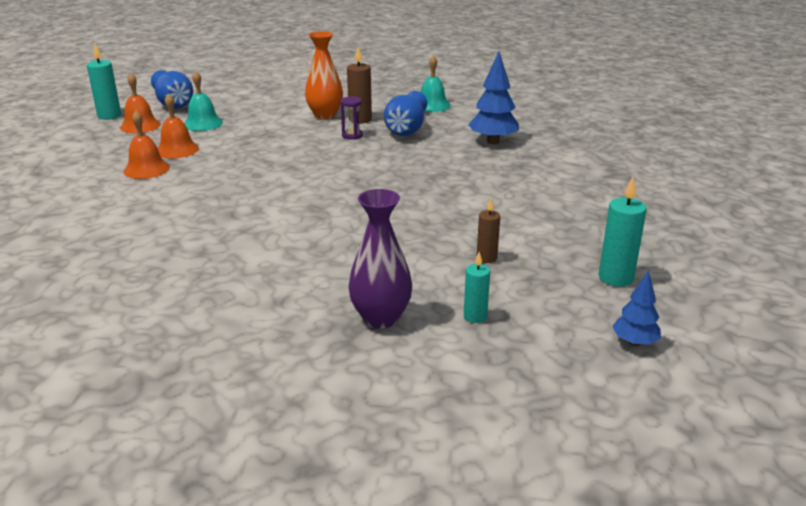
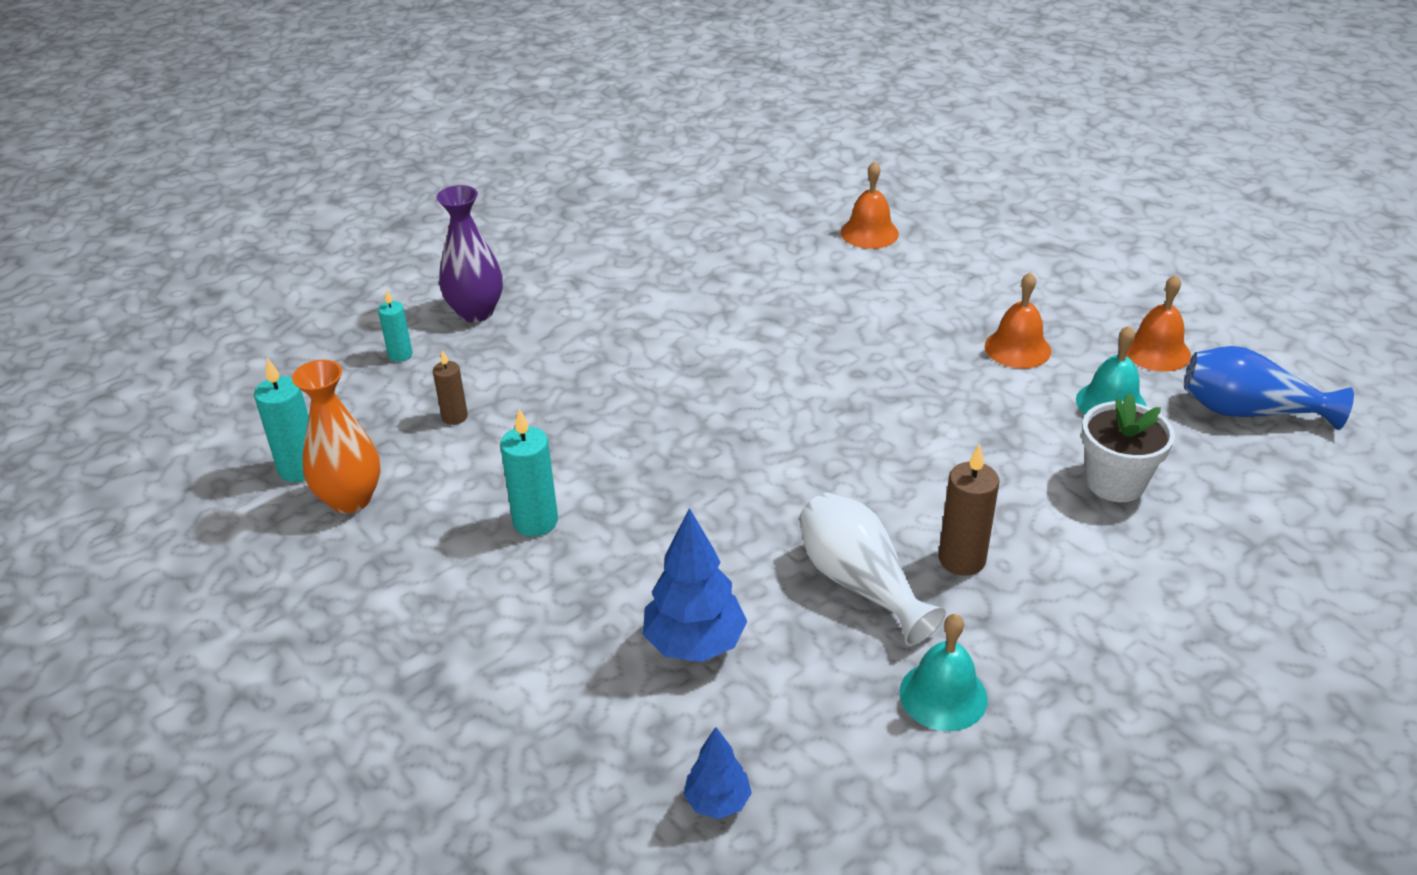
camera: 135 degrees right, 10 degrees up
turquoise candle [87,44,121,120] -> turquoise candle moved to [500,409,558,537]
orange bell [124,111,170,179] -> orange bell moved to [841,161,899,249]
orange vase [305,31,343,119] -> orange vase moved to [292,360,381,513]
purple hourglass [340,96,363,140] -> none
blue vase [384,91,427,136] -> white vase [799,492,946,646]
blue tree [612,270,661,346] -> blue tree moved to [684,727,752,819]
none -> white flower pot [1081,393,1175,502]

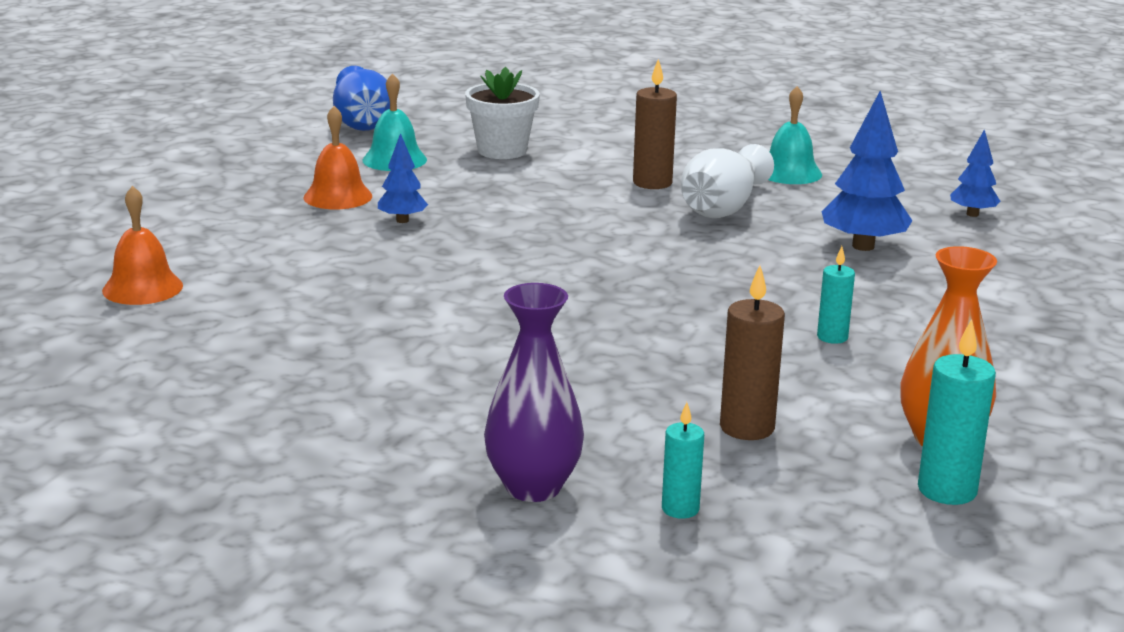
camera: 120 degrees left, 15 degrees down
brown candle [433,350,468,425] -> brown candle [720,265,785,440], size x1.59
turquoise candle [500,409,558,537] -> turquoise candle [817,246,855,344], size x0.63
orange bell [1126,275,1191,372] -> none
none -> blue tree [378,133,428,223]

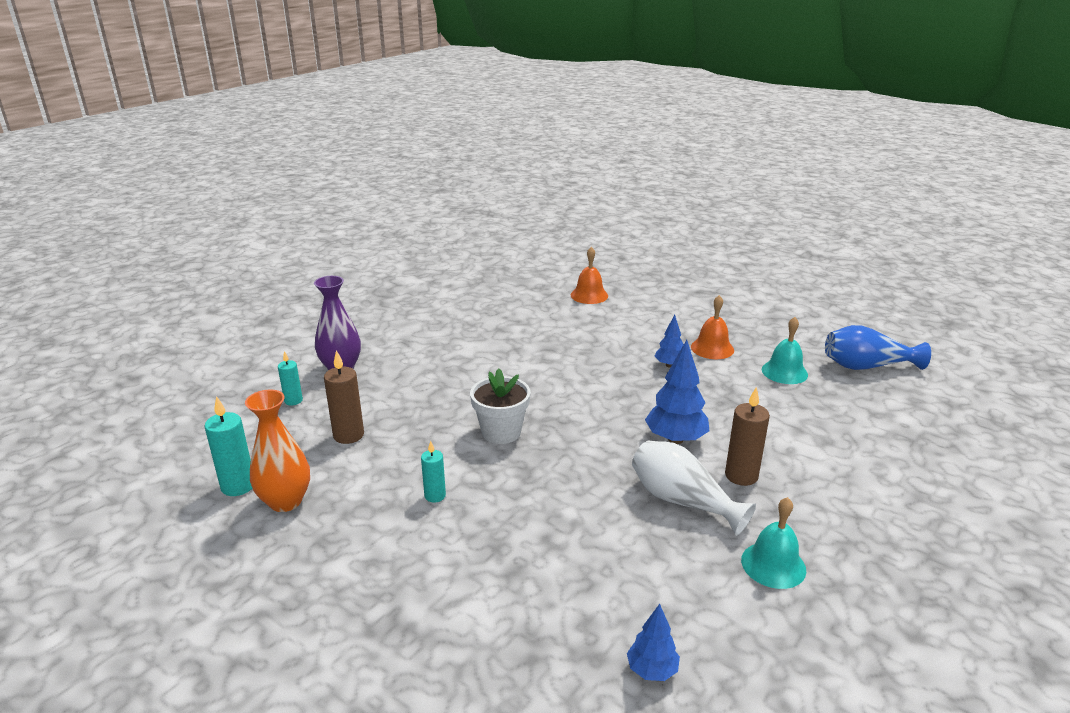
camera: 105 degrees right, 5 degrees up
white flower pot [465,67,540,159] -> white flower pot moved to [470,369,531,444]
blue tree [822,91,912,251] -> blue tree moved to [645,340,709,444]

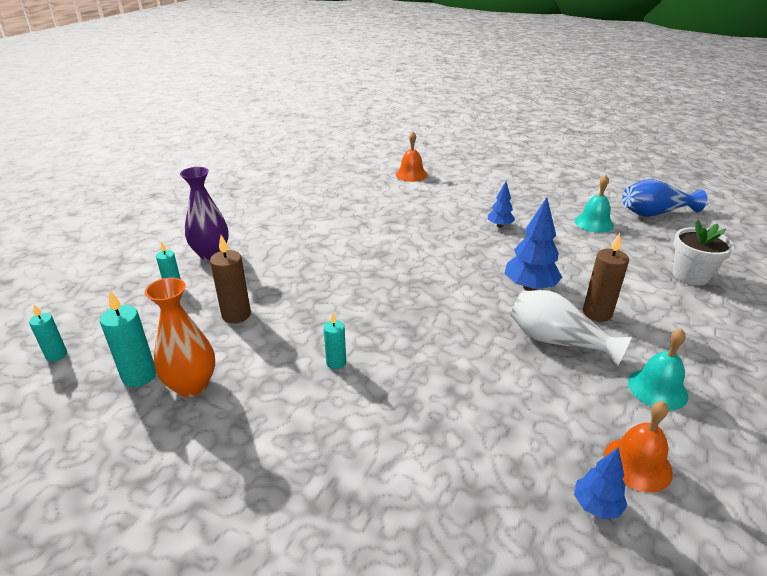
camera: 10 degrees left, 5 degrees up
white flower pot [470,369,531,444] -> white flower pot moved to [673,220,734,286]
orange bell [691,295,734,359] -> orange bell moved to [604,401,673,492]
none -> turquoise candle [29,305,67,362]

